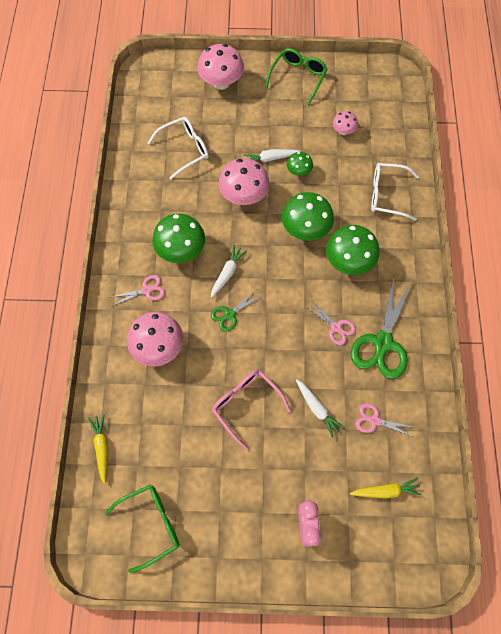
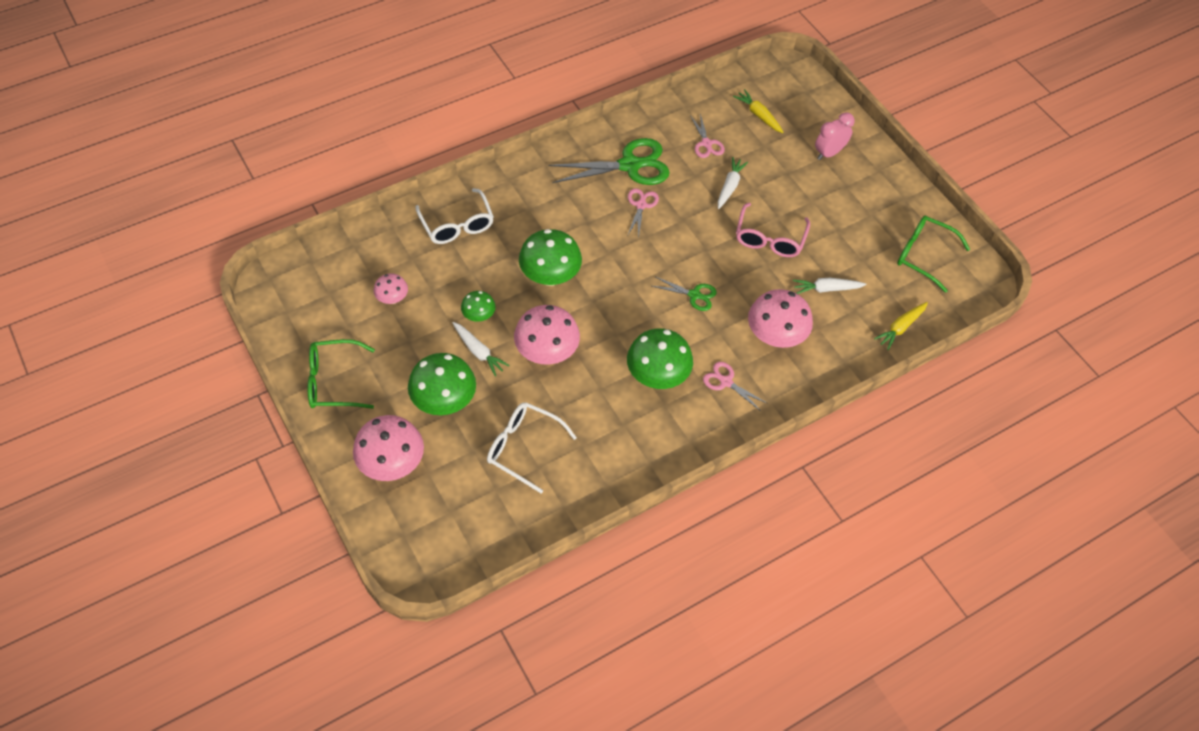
camera: 125 degrees left, 10 degrees down
white carrot [211,245,247,298] -> white carrot moved to [793,278,867,294]
green mushroom [326,225,380,275] -> green mushroom moved to [408,353,476,415]

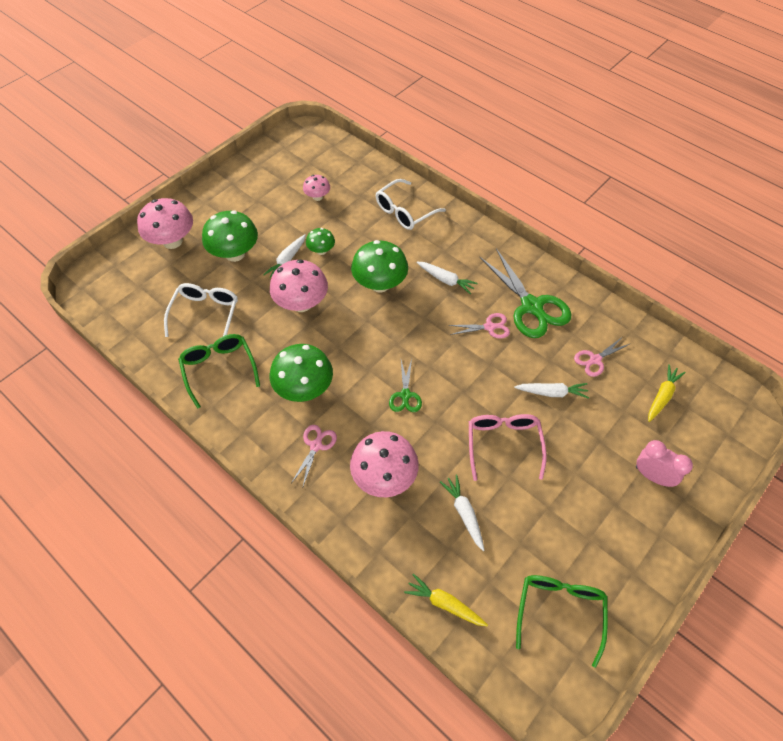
camera: 75 degrees right, 0 degrees up
green glasses [308,339,375,409] -> green glasses moved to [178,334,260,409]
pink glasses [736,203,810,257] -> pink glasses turned 90 degrees clockwise [469,414,547,481]
none -> white carrot [417,262,478,294]

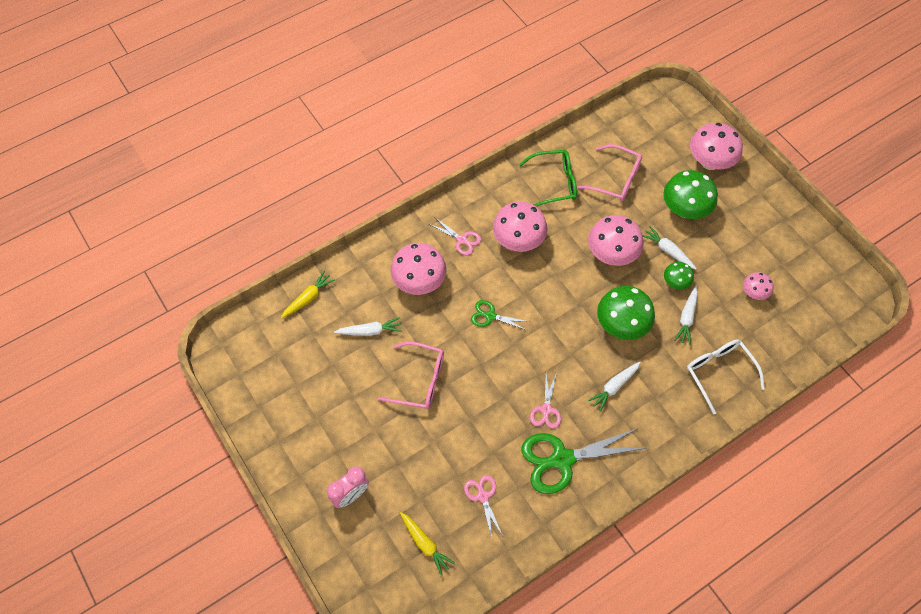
camera: 105 degrees right, 5 degrees up
white glasses [164,283,238,337] -> pink glasses [577,144,642,201]
green mushroom [270,344,333,402] -> pink mushroom [493,202,547,252]
white carrot [515,383,589,399] -> white carrot moved to [674,286,698,345]
green glasses [516,575,608,668] -> none

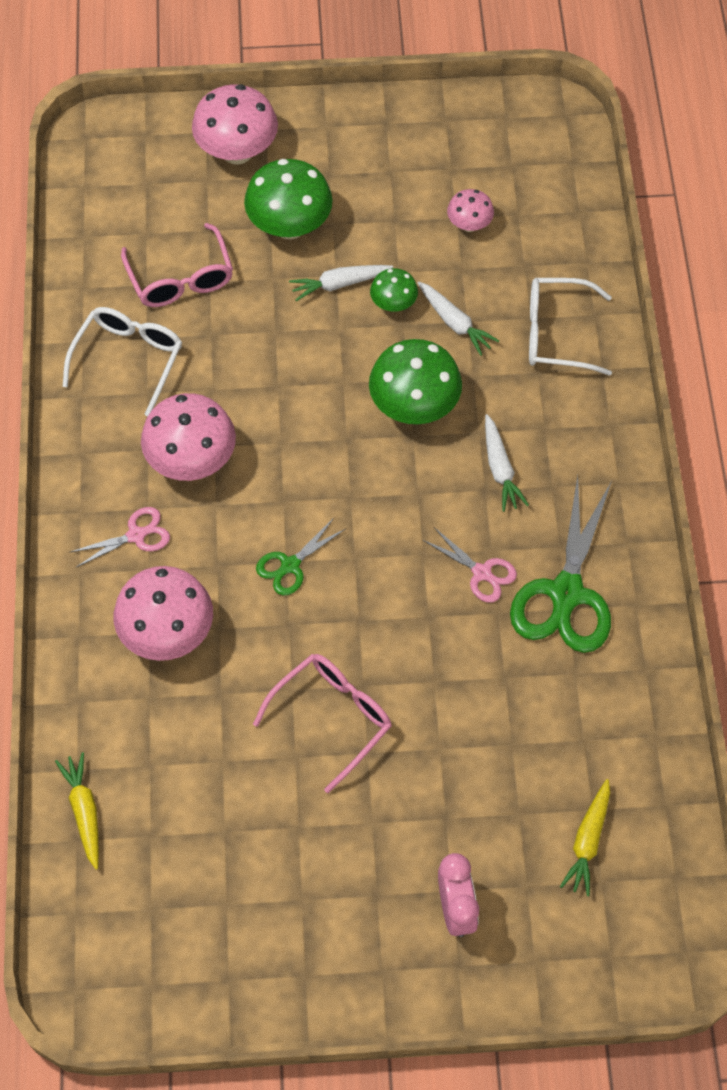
camera: 60 degrees left, 0 degrees up
white carrot [334,317,402,336] -> none
yellow carrot [400,512,455,576] -> yellow carrot turned 120 degrees clockwise [560,779,610,896]
pink scissors [464,475,503,538] -> none
green glasses [519,150,577,206] -> white glasses [63,307,182,416]
pink glasses [577,144,642,201] -> pink glasses turned 105 degrees clockwise [121,223,233,307]
pink mushroom [588,215,644,266] -> none

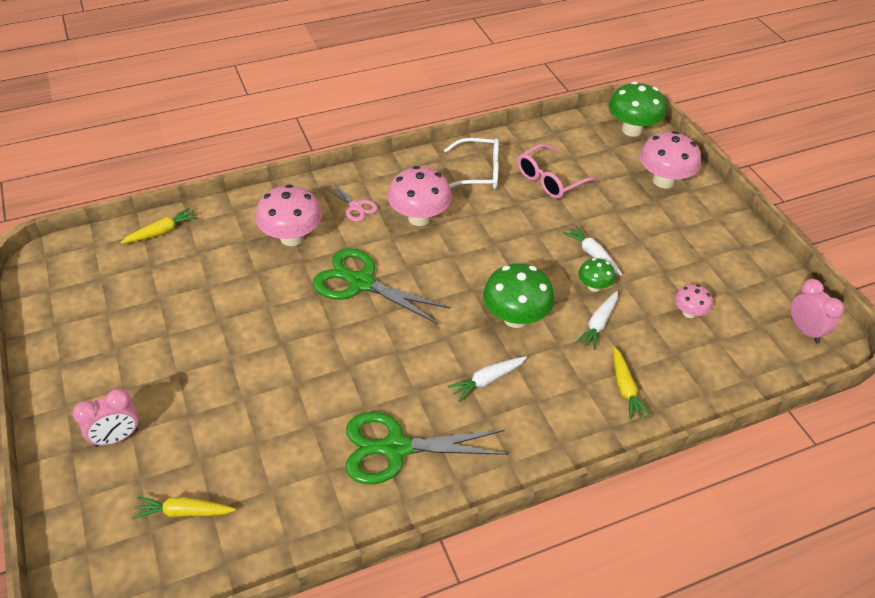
camera: 70 degrees right, 15 degrees down
green mushroom [244,159,333,239] -> green mushroom moved to [609,81,666,137]
pink glasses [253,654,391,793] -> none
green scissors [256,518,345,595] -> green scissors [313,248,450,324], size x1.96
pink scissors [423,527,517,603] -> none
white glasses [529,278,612,376] -> yellow carrot [613,347,651,420]
none -> pink clock [790,279,844,343]

